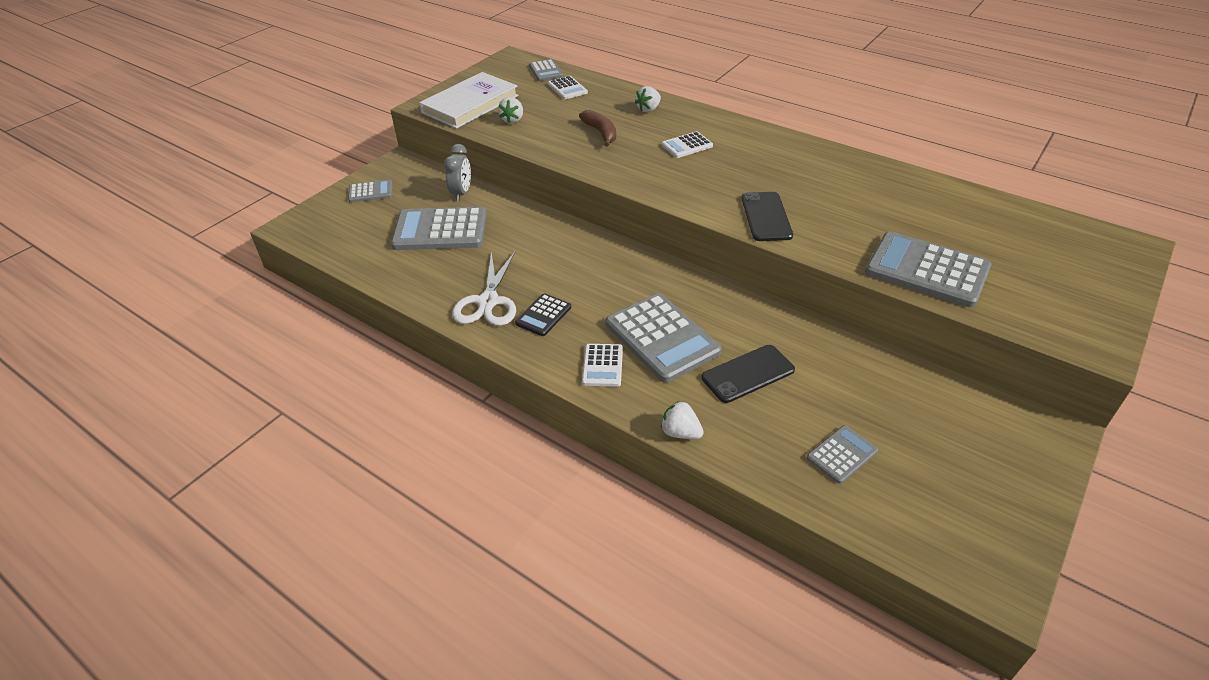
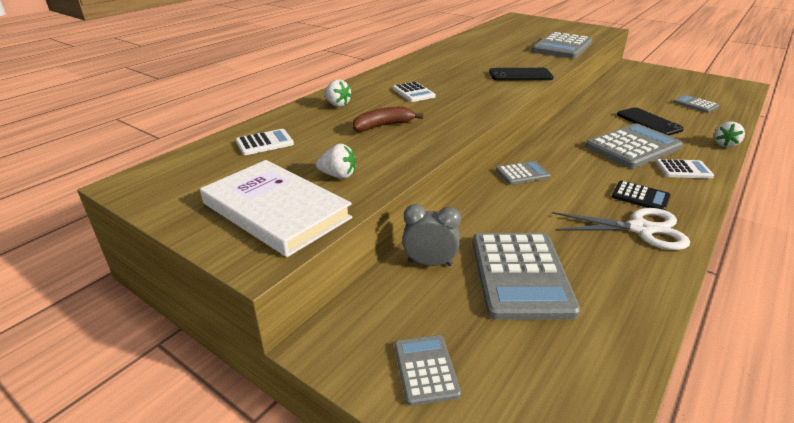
camera: 90 degrees left, 10 degrees down
grey calculator [529,59,563,81] -> grey calculator moved to [496,161,551,185]

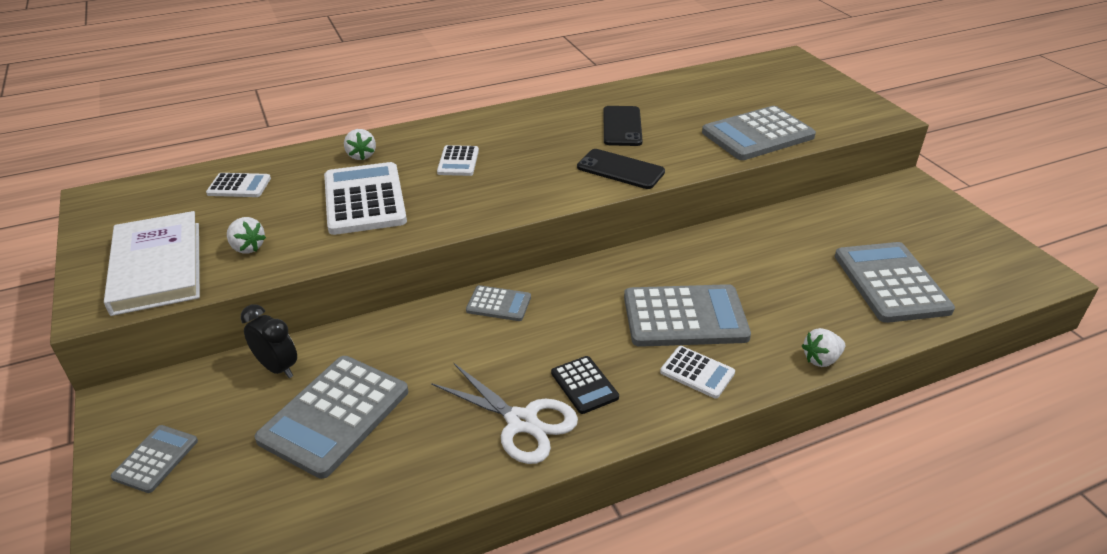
camera: 30 degrees right, 5 degrees up
brown banana [352,106,423,132] -> white calculator [324,162,407,235]
grey clock [402,204,461,266] -> black clock [240,304,297,378]
black phone [617,107,684,136] -> black phone moved to [603,106,643,146]
grey calculator [673,95,719,113] -> grey calculator [835,242,955,323], size x1.95

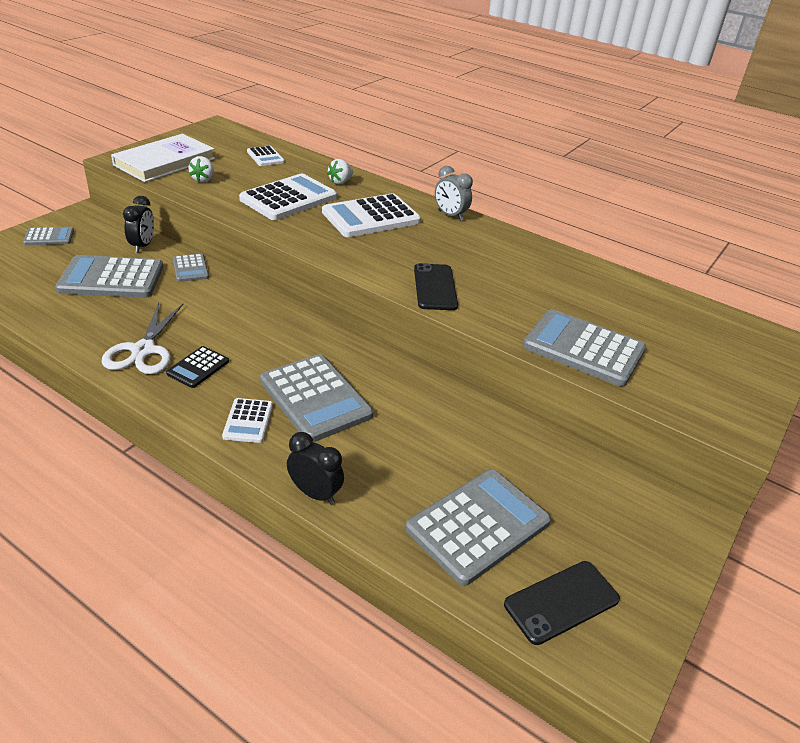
camera: 55 degrees right, 0 degrees up
white calculator [437,145,479,176] -> white calculator [322,193,421,237], size x1.95
grey calculator [466,285,531,321] -> grey calculator moved to [173,254,209,282]
black phone [603,106,643,146] -> black phone moved to [504,561,620,645]
white strawberry [802,328,845,367] -> black clock [287,432,344,505]
none -> grey clock [435,166,473,221]

